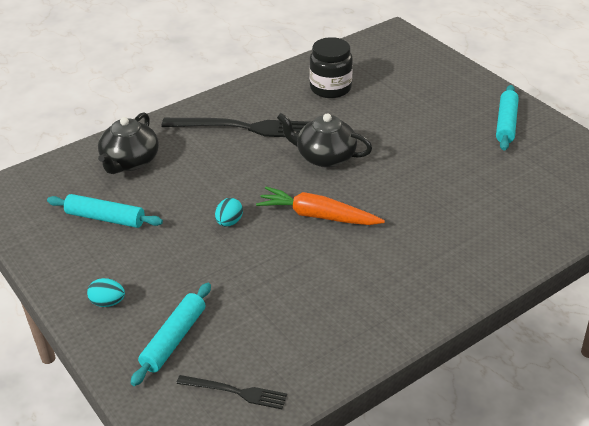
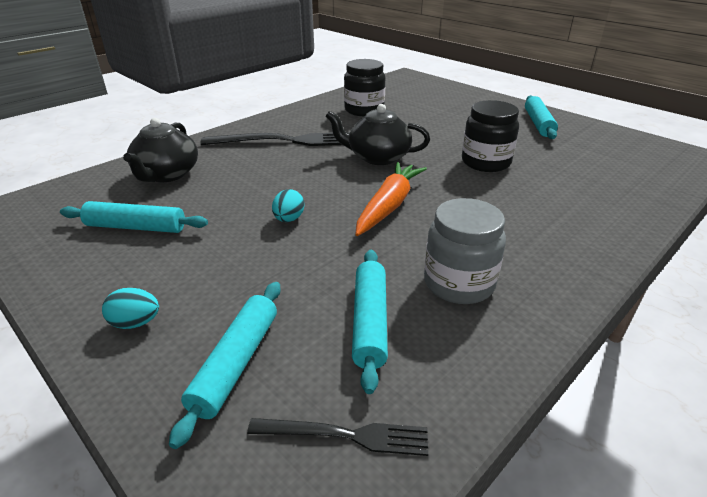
camera: 10 degrees left, 5 degrees down
orange carrot [256,187,385,225] -> orange carrot turned 105 degrees clockwise [355,162,427,236]
none -> turquoise rolling pin [352,250,388,394]
none -> grey jar [424,198,506,304]
none -> black jar [462,100,519,172]

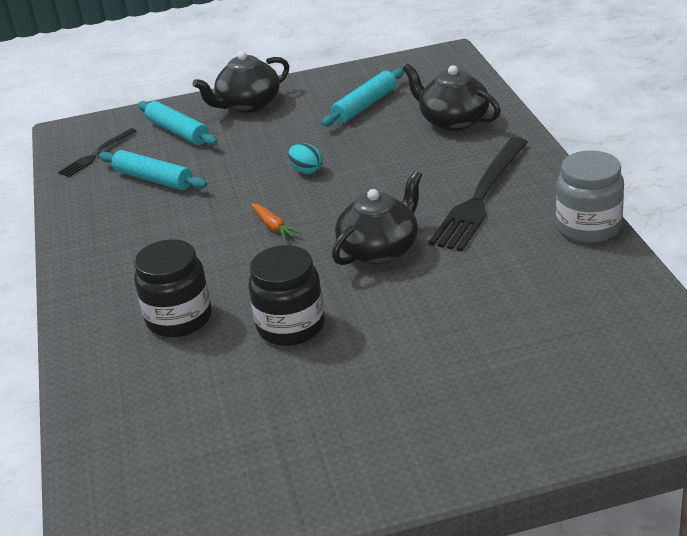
camera: 125 degrees right, 0 degrees up
turquoise egg [102,288,159,329] -> black teapot [193,51,289,113]
black jar [344,59,385,116] -> black jar moved to [134,239,212,337]
orange carrot [355,162,427,236] -> orange carrot [251,203,301,240], size x0.51
grey jar [424,198,506,304] -> grey jar moved to [556,150,624,243]
turquoise rolling pin [525,95,558,139] -> none

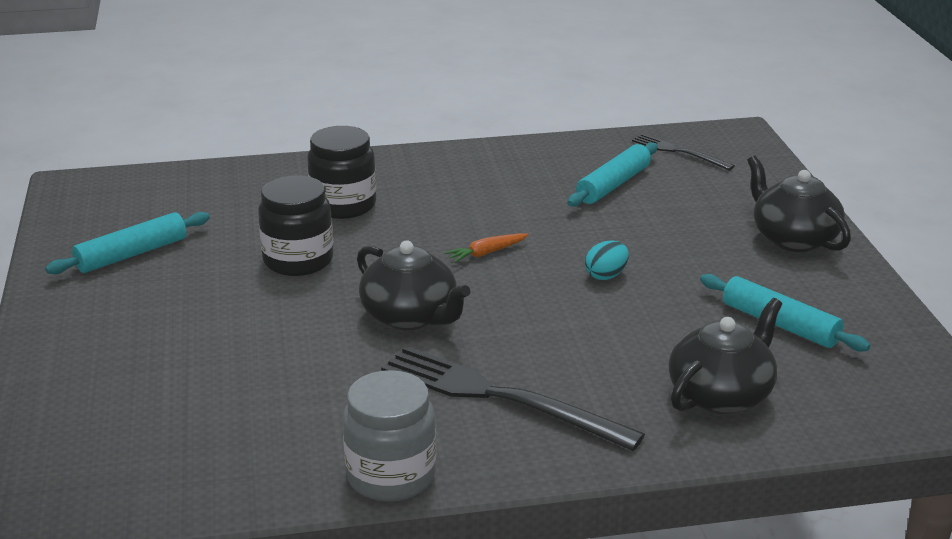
camera: 90 degrees right, 5 degrees down
turquoise rolling pin [138,101,217,146] -> turquoise rolling pin moved to [45,212,210,274]

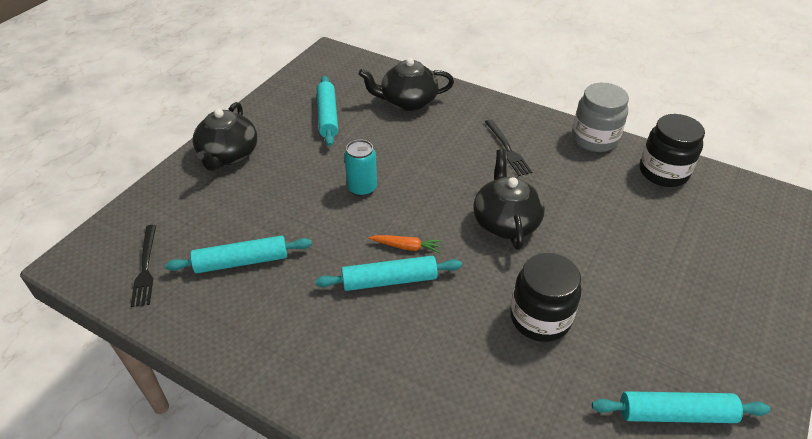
camera: 140 degrees left, 15 degrees up
black jar [307,126,376,219] -> black jar moved to [639,114,705,187]
black fork [381,346,645,451] -> black fork [485,119,532,176], size x0.54
turquoise egg [585,241,629,280] -> turquoise can [344,140,377,197]
none -> turquoise rolling pin [315,256,462,291]

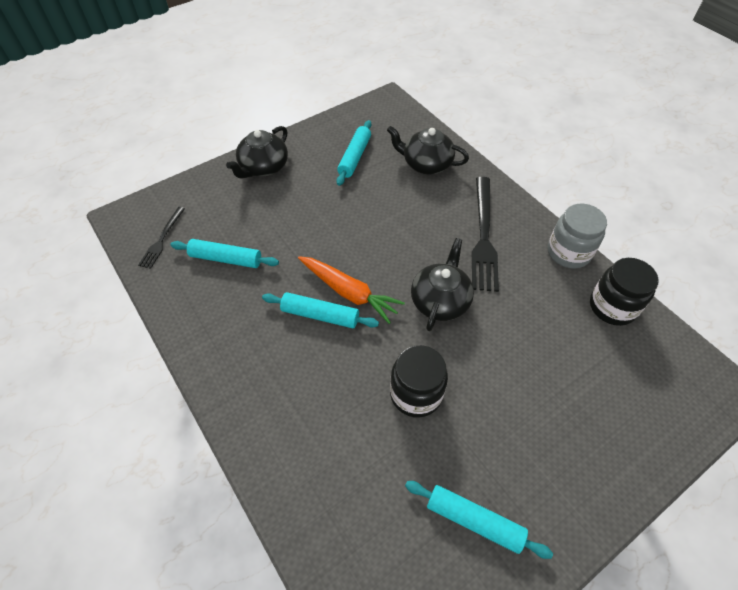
camera: 25 degrees right, 10 degrees up
turquoise can [344,140,377,197] -> none
orange carrot [369,235,442,253] -> orange carrot [298,256,405,324], size x1.97
black fork [485,119,532,176] -> black fork [472,177,499,292], size x1.86

